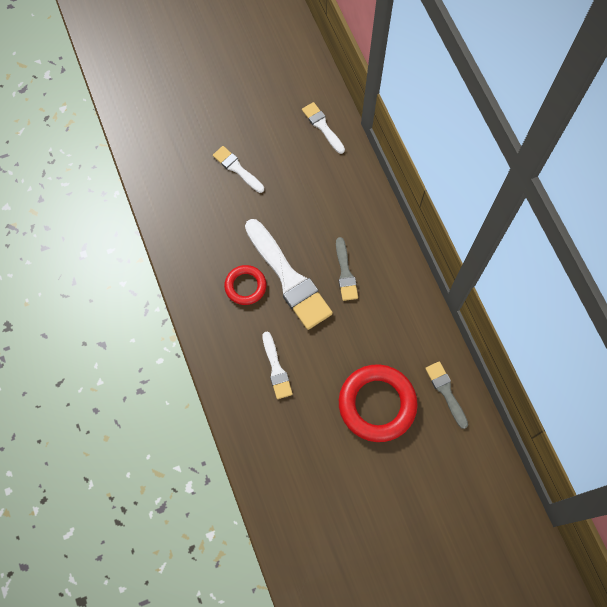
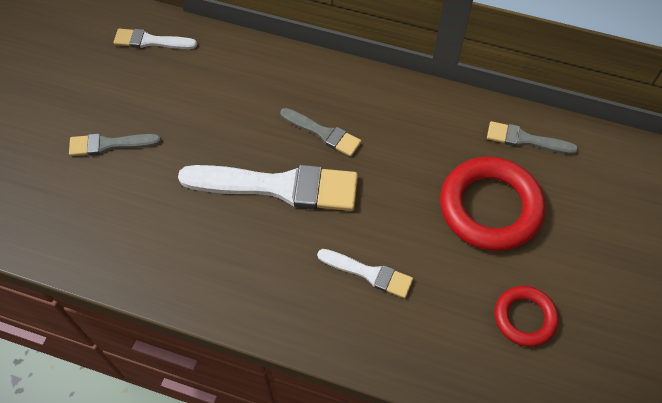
camera: 50 degrees left, 10 degrees down
white brush [213,146,264,193] -> grey brush [69,133,161,156]
red ring [224,265,267,305] -> red ring moved to [494,286,558,347]

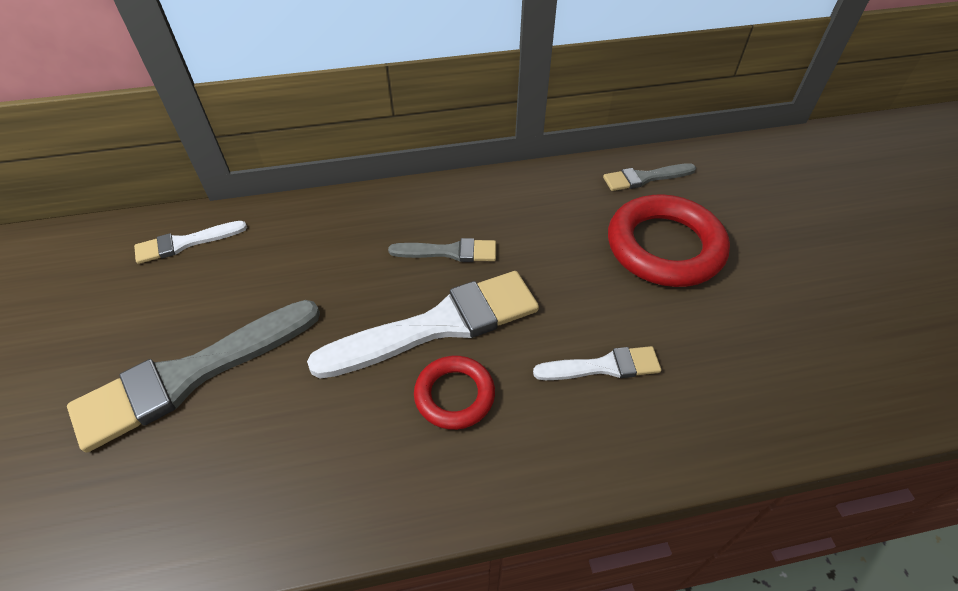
camera: 30 degrees left, 10 degrees down
grey brush [69,133,161,156] -> grey brush [67,300,320,453], size x1.93
red ring [494,286,558,347] -> red ring moved to [414,356,495,430]

